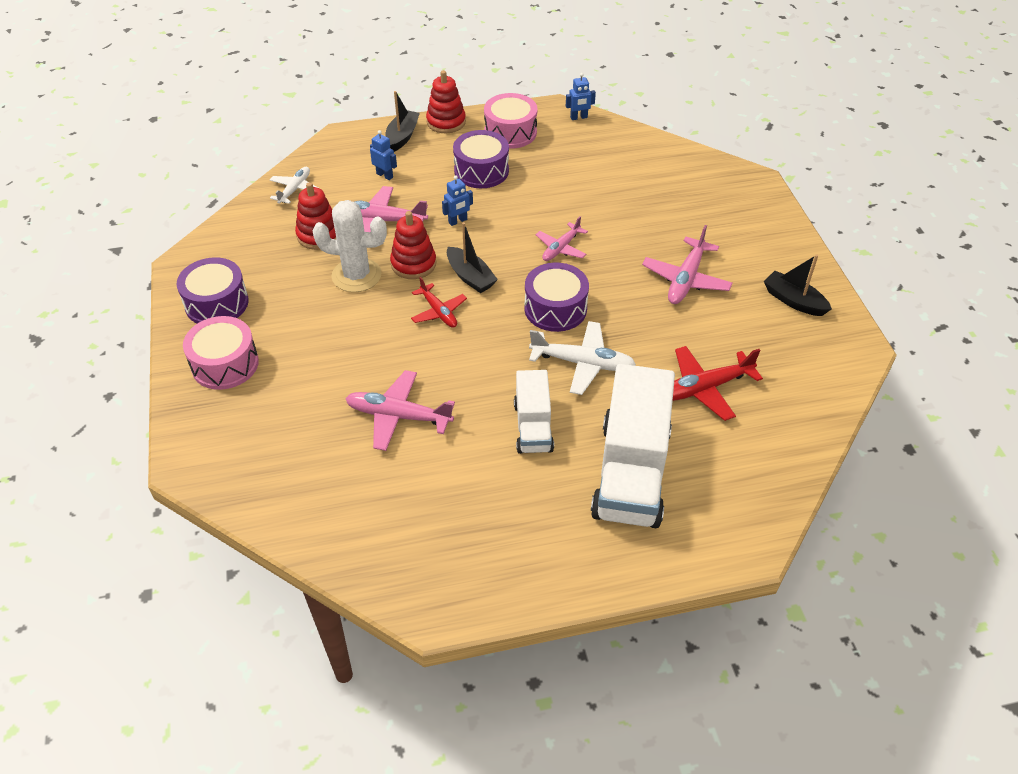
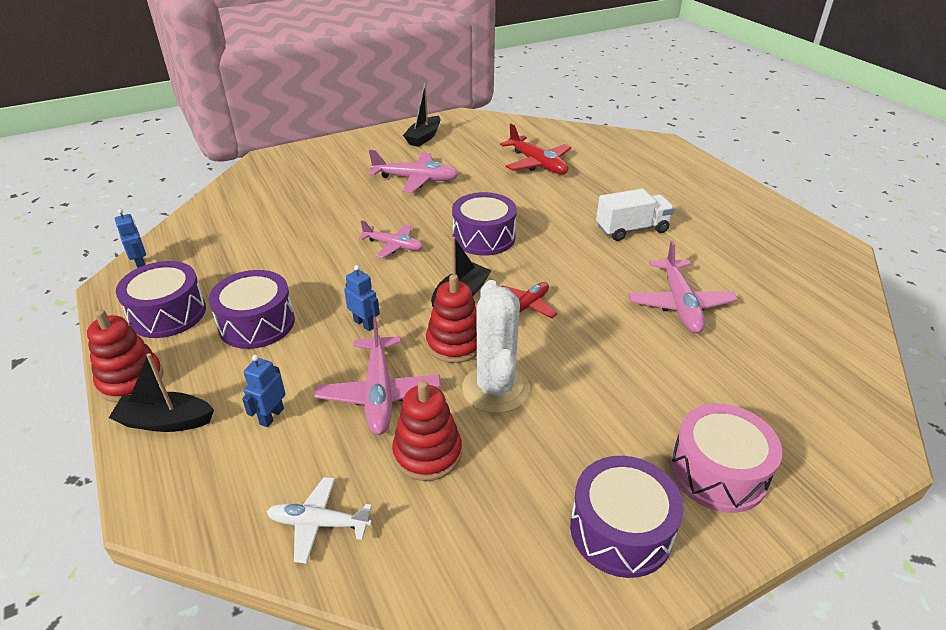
camera: 105 degrees left, 10 degrees down
pink drum [484,93,538,149] -> purple drum [116,261,206,338]
white plane [529,321,636,395] -> none
white truck [591,364,675,528] -> none

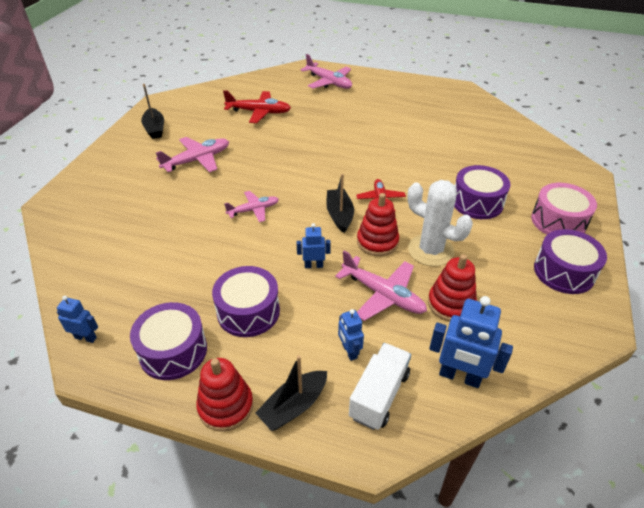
camera: 45 degrees left, 5 degrees up
white plane [267,477,372,564] -> blue robot [429,296,513,388]
purple drum [452,192,517,256] -> purple drum moved to [454,165,510,219]
white truck [596,189,674,241] -> white truck moved to [349,343,411,430]
pink plane [628,241,738,333] -> pink plane moved to [300,54,352,89]

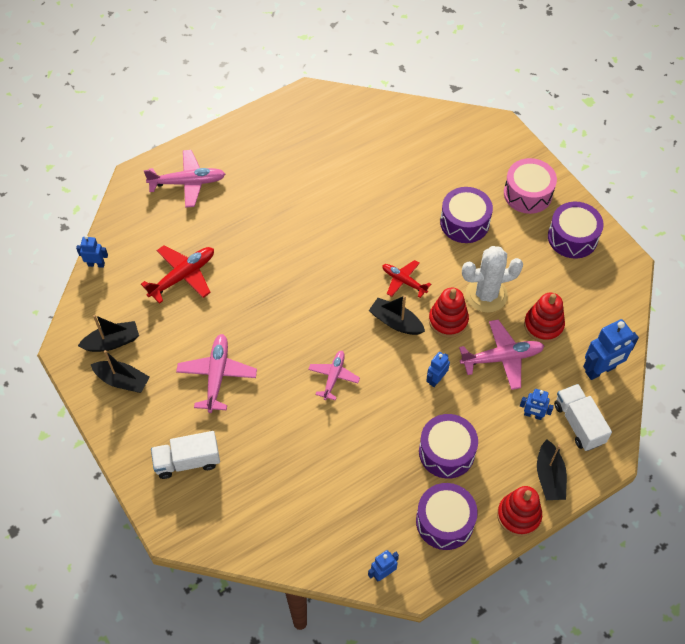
camera: 50 degrees left, 15 degrees up
none -> blue robot [76,236,108,268]
none -> black boat [78,315,139,352]
none -> white truck [151,431,220,479]

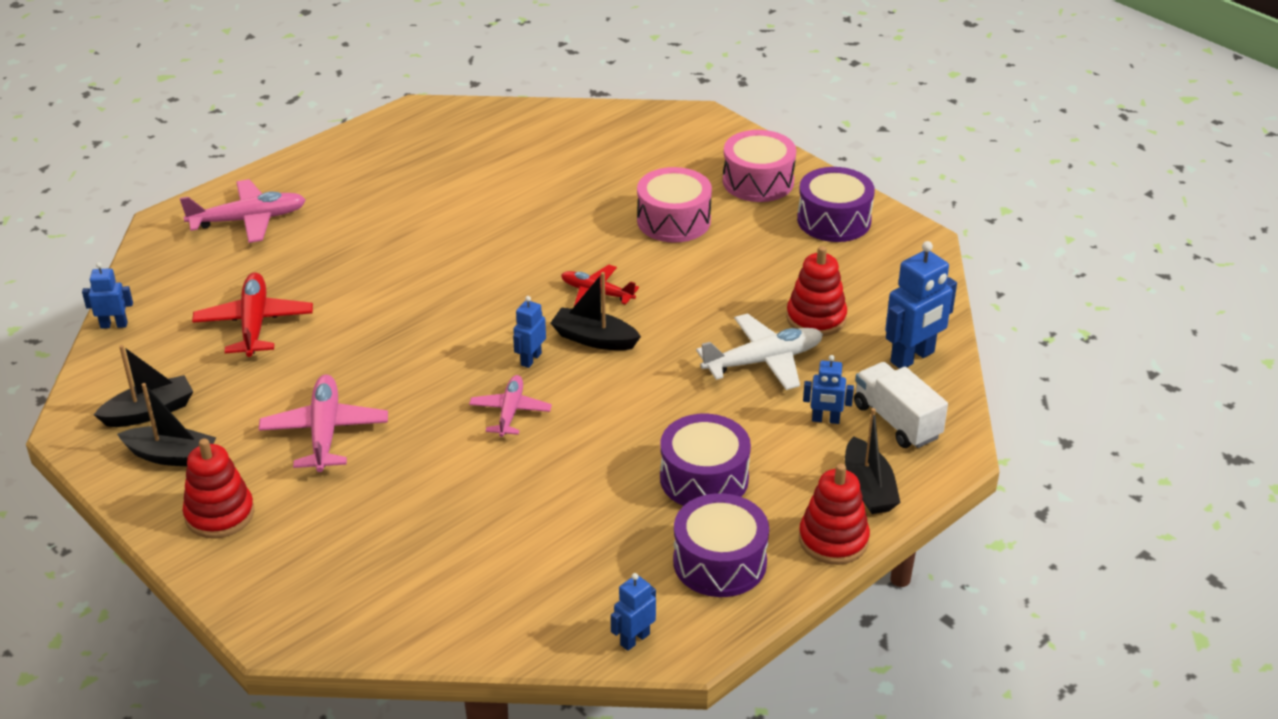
camera: 10 degrees left, 20 degrees down
red plane [141,246,214,304] -> red plane turned 45 degrees counterclockwise [192,272,313,357]
white truck [151,431,220,479] -> none
blue robot [426,352,450,387] -> blue robot moved to [513,296,546,368]
red stacking toy [429,288,469,337] -> red stacking toy moved to [183,438,254,539]
purple drum [440,187,493,243] -> pink drum [637,167,712,243]
pink plane [459,320,544,390] -> white plane [696,313,823,390]
white cactus [462,246,523,313] -> none

